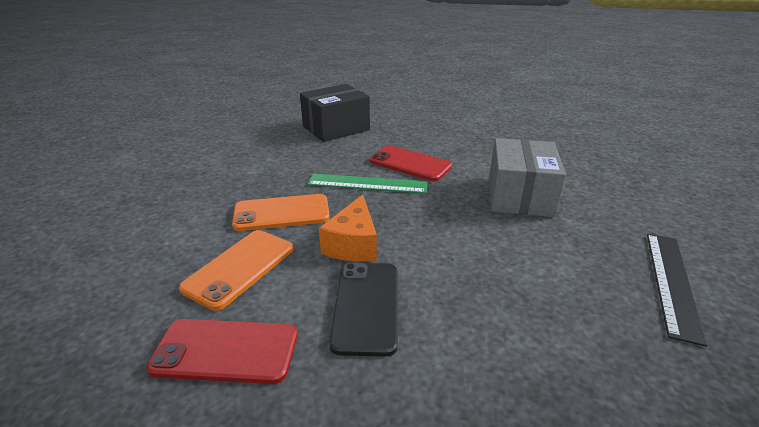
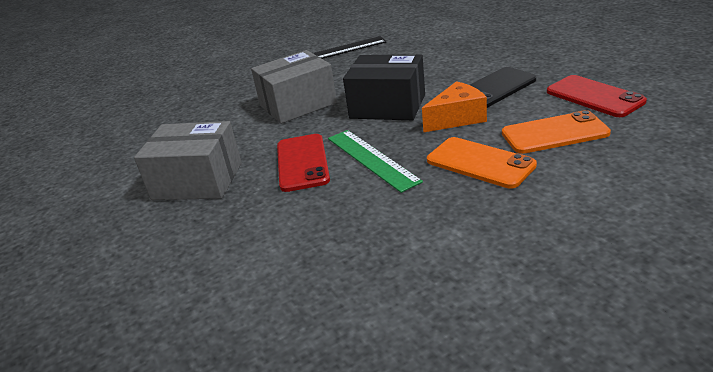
camera: 125 degrees left, 0 degrees up
black box [300,84,370,142] -> black box moved to [343,55,425,120]
none -> grey box [134,121,242,200]

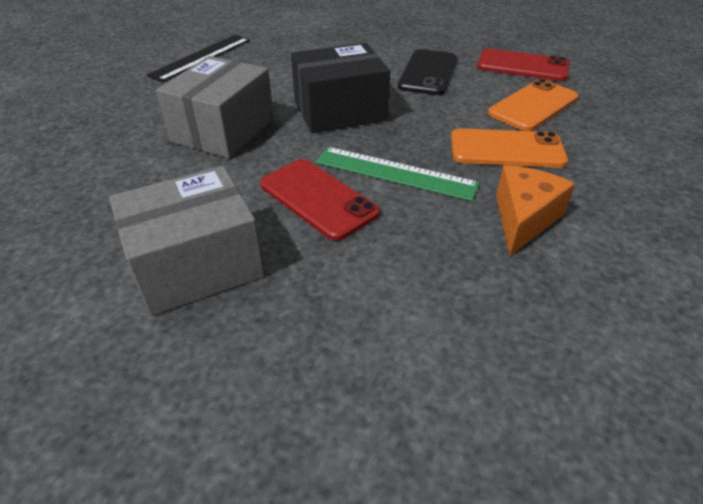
camera: 40 degrees left, 10 degrees up
orange cheese [422,81,487,132] -> orange cheese moved to [496,165,575,256]

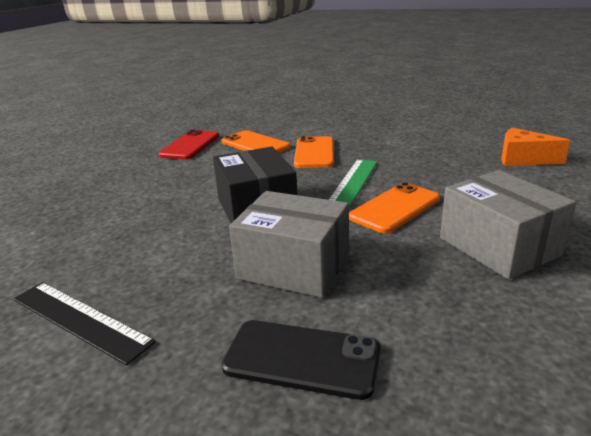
camera: 90 degrees left, 15 degrees down
red phone [260,159,380,241] -> orange phone [349,182,440,233]
black phone [398,49,456,95] -> black phone moved to [222,320,381,400]
orange cheese [496,165,575,256] -> orange cheese moved to [501,128,570,166]

